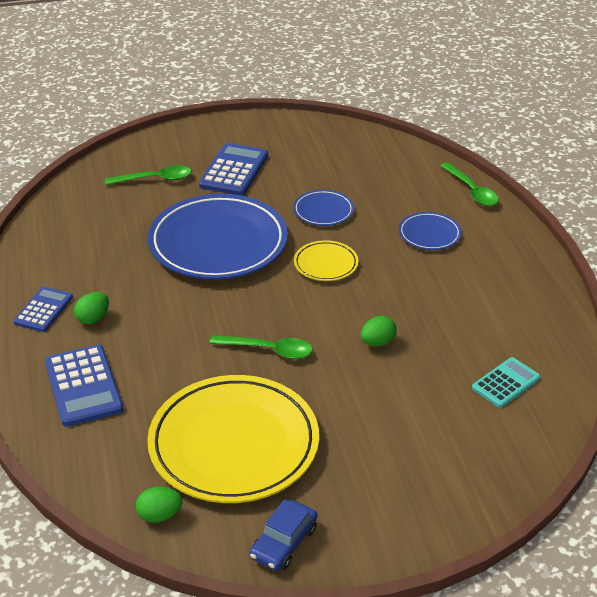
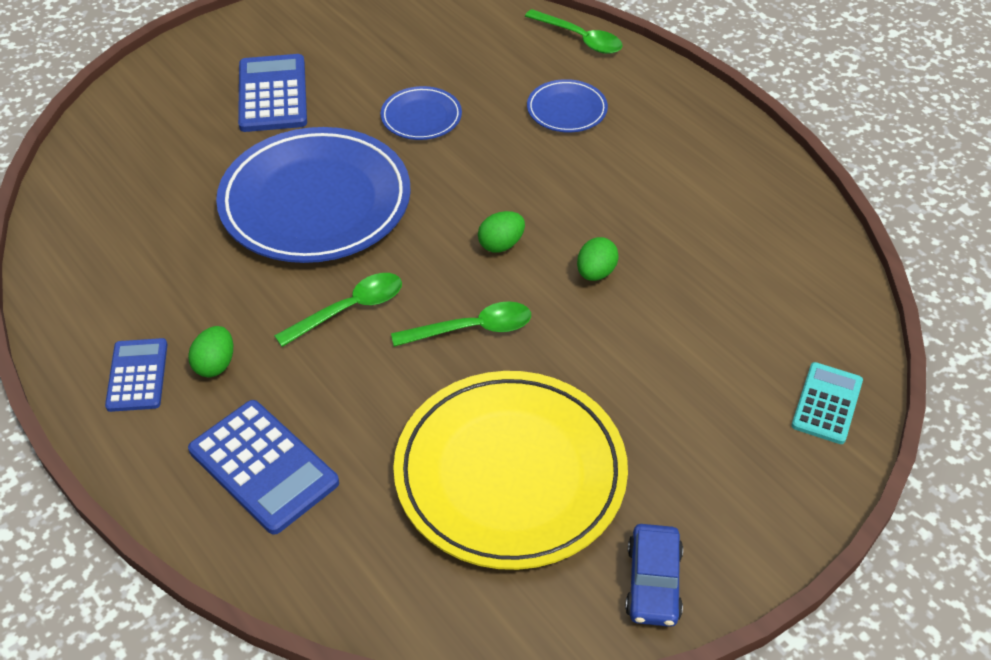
camera: 25 degrees left, 10 degrees up
green spoon [105,165,192,185] -> green spoon moved to [274,273,402,347]
green egg [136,487,183,523] -> green egg moved to [478,211,525,253]
yellow plate [294,240,358,281] -> none
turquoise calculator [472,357,540,408] -> turquoise calculator moved to [791,362,863,444]

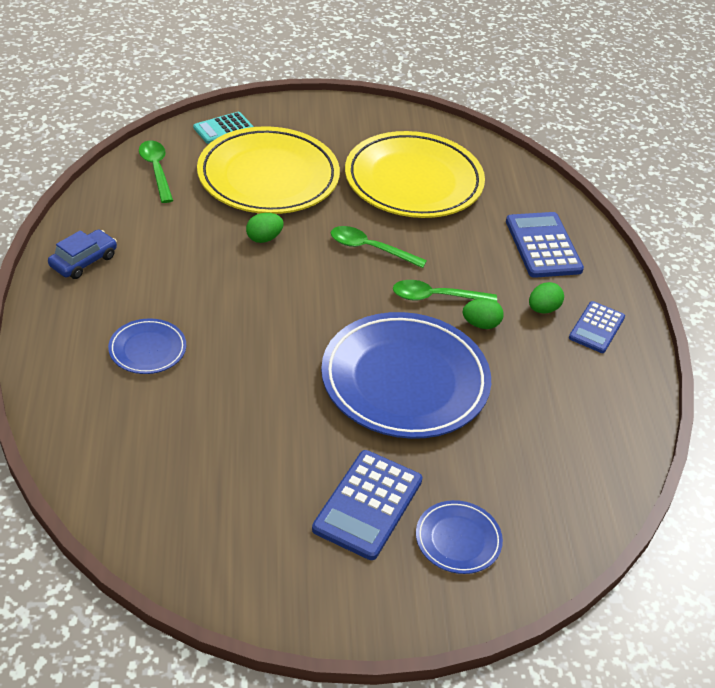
camera: 150 degrees left, 5 degrees down
blue plate [380,86,462,140] -> blue plate moved to [416,500,503,574]
green egg [478,211,525,253] -> green egg moved to [463,298,504,329]
green spoon [525,9,622,54] -> green spoon moved to [139,141,173,203]
blue car [625,524,683,627] -> blue car moved to [48,229,117,279]
none -> yellow plate [197,126,340,214]

